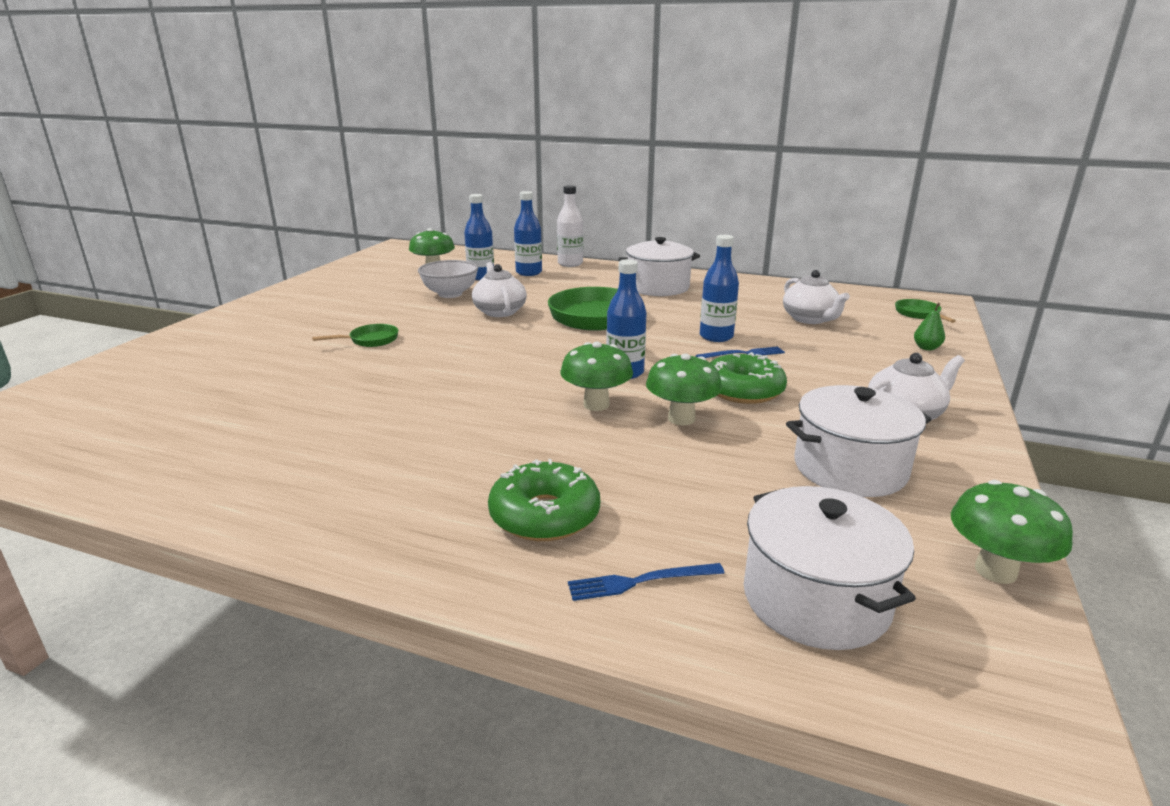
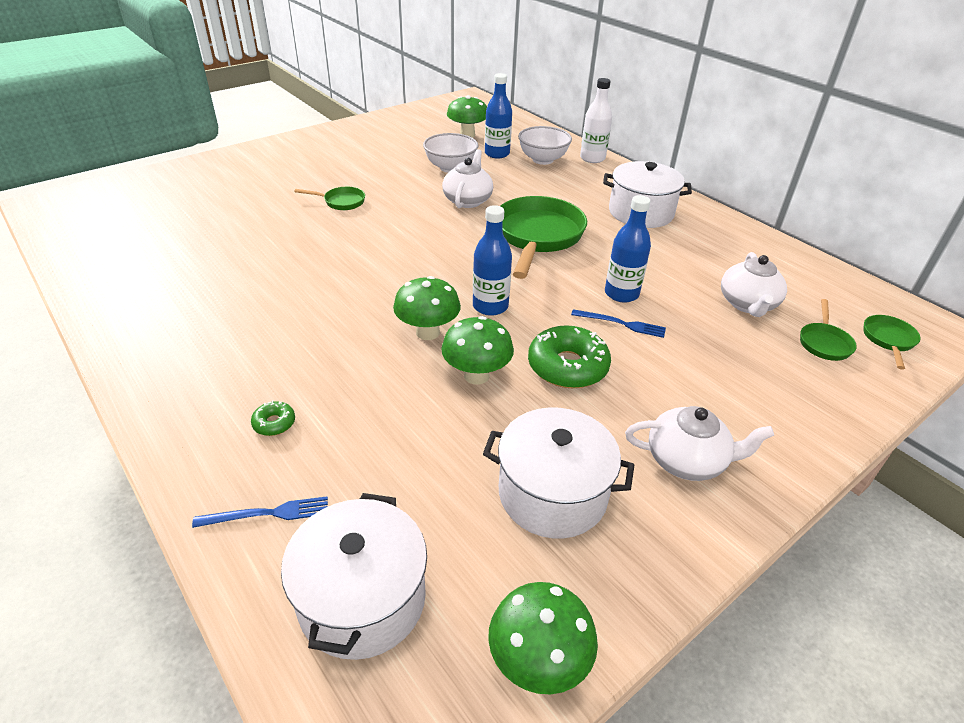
camera: 30 degrees right, 15 degrees up
green donut [488,459,600,541] -> green donut [251,401,295,436], size x0.47
blue bottle [514,191,542,276] -> white bowl [518,126,572,165]
blue fork [568,563,724,601] -> blue fork turned 150 degrees clockwise [192,496,328,528]
green pear [914,303,945,350] -> none
none -> green pan [800,299,857,361]

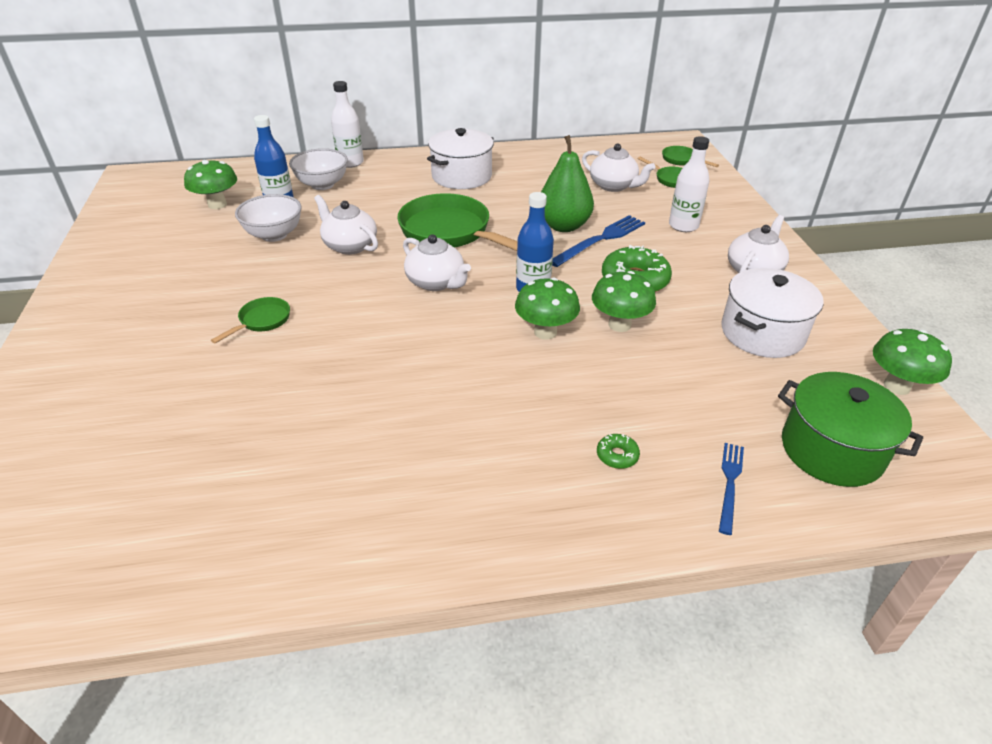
camera: 60 degrees left, 0 degrees up
white pot [281,493,427,660] -> green pot [778,372,923,487]
blue fork [571,309,666,338] -> blue fork [552,215,645,267], size x1.63
blue bottle [605,195,651,303] -> green pear [541,135,594,232]
none -> white teapot [403,234,471,291]
none -> white bottle [669,136,709,232]

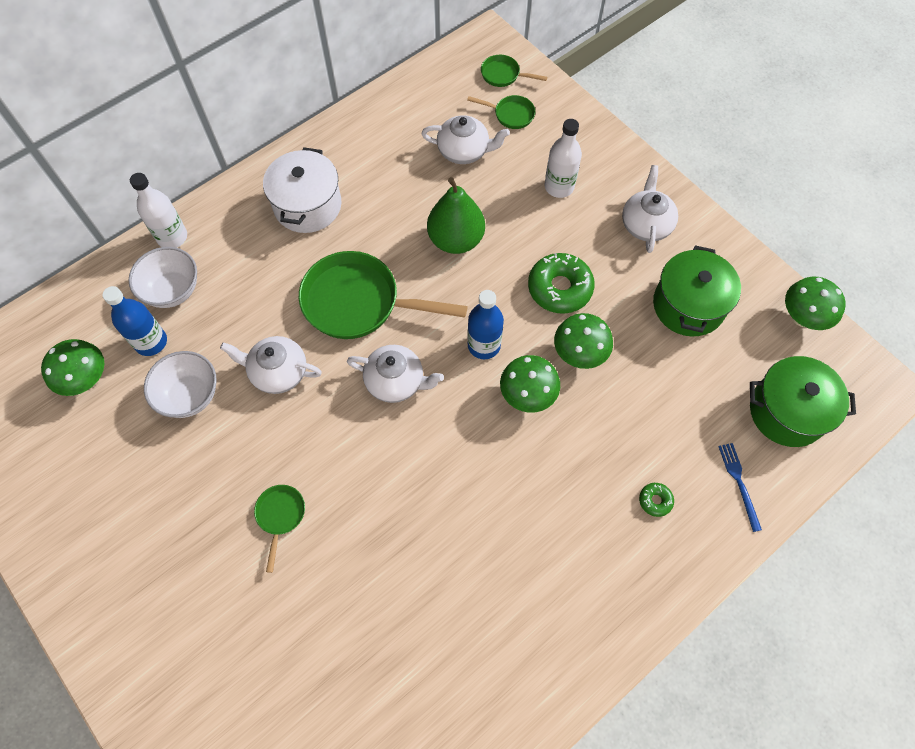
camera: 30 degrees left, 25 degrees up
blue fork [552,215,645,267] -> none
white pot [721,268,824,358] -> green pot [653,245,741,336]

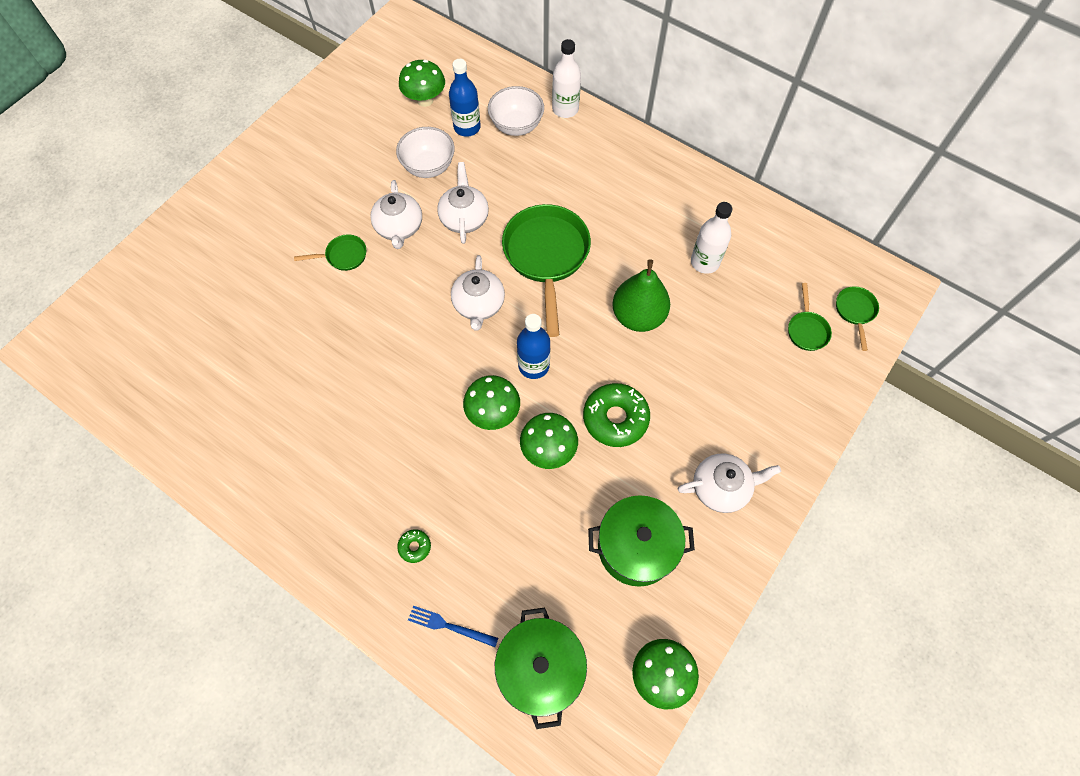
camera: 75 degrees right, 0 degrees up
white pot [263,147,342,233] -> none
white teapot [422,115,510,164] -> white teapot moved to [370,180,422,249]
white bottle [545,119,582,198] -> white bottle moved to [691,202,732,274]
blue fork [718,443,762,532] -> blue fork turned 135 degrees counterclockwise [408,606,498,647]

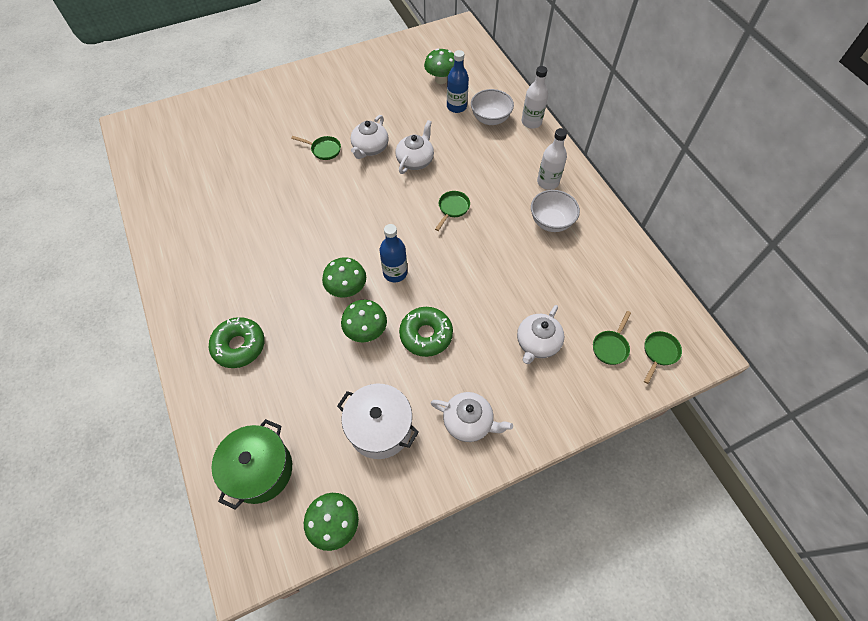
camera: 30 degrees right, 5 degrees down
white bowl [396,127,455,178] -> white bowl moved to [531,190,580,232]
green donut [397,529,431,563] -> green donut [209,317,265,368], size x2.15
blue fork [408,606,498,647] -> none
white teapot [451,255,505,331] -> white teapot moved to [517,305,564,364]
green pan [502,204,591,337] -> green pan [435,191,470,231], size x0.46
green pot [588,495,695,587] -> white pot [337,384,419,459]
green pear [612,259,670,332] -> none
white bottle [691,202,732,274] -> white bottle moved to [537,128,567,190]

